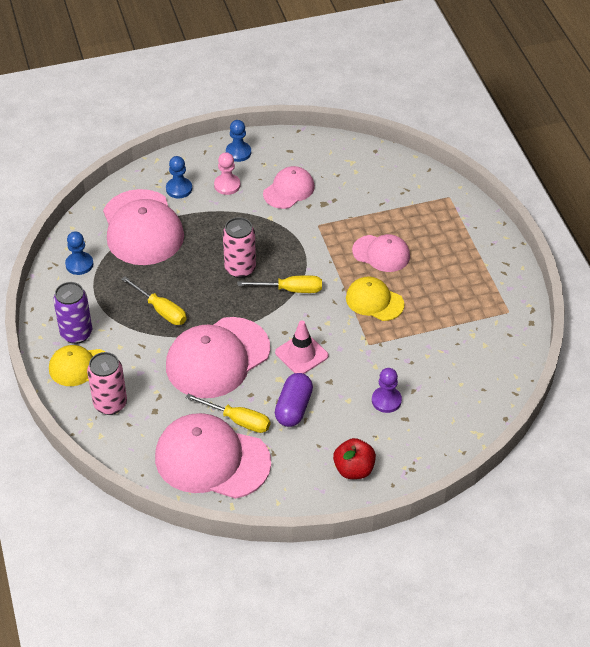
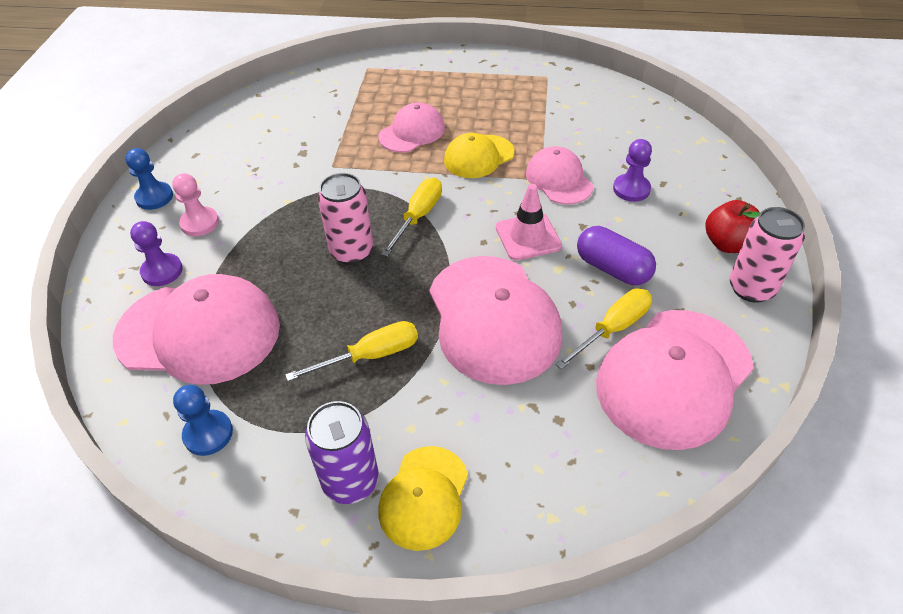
camera: 65 degrees left, 0 degrees up
pink can [87,352,127,415] -> pink can moved to [729,207,805,303]
blue pawn [166,156,192,198] -> purple pawn [130,221,183,286]
pink cap [263,166,315,209] -> pink cap moved to [526,146,593,204]

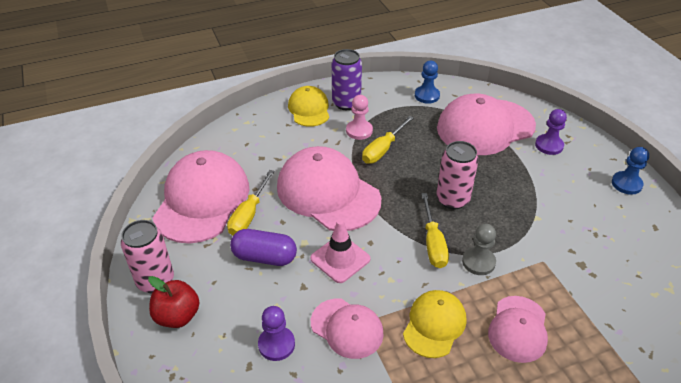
camera: 150 degrees right, 5 degrees down
pink pawn [172,173,219,236] -> pink pawn moved to [346,95,373,140]
none -> grey pawn [462,224,496,275]

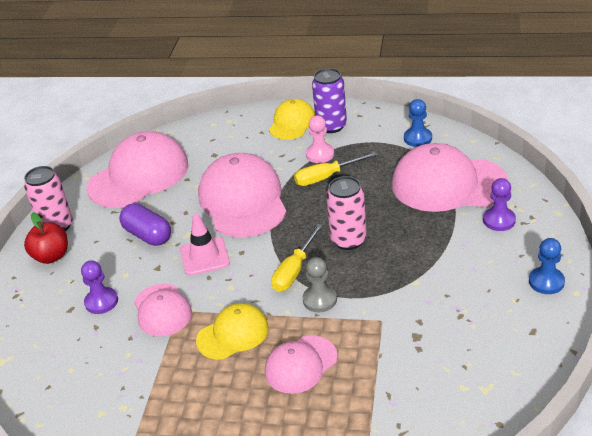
camera: 35 degrees right, 5 degrees down
yellow screwdriver [227,170,275,236] -> none

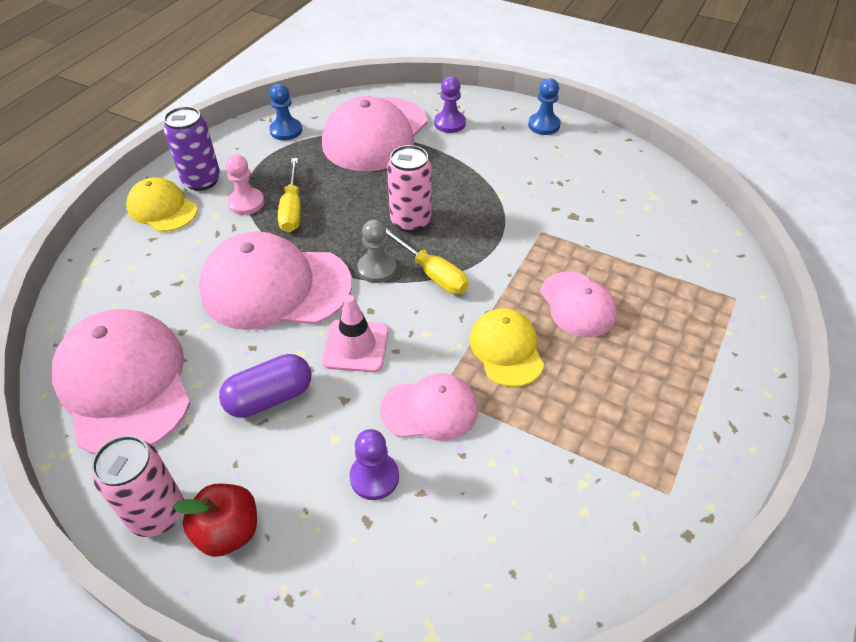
camera: 75 degrees left, 10 degrees up
grey pawn [303,257,337,312] -> grey pawn moved to [357,219,397,283]

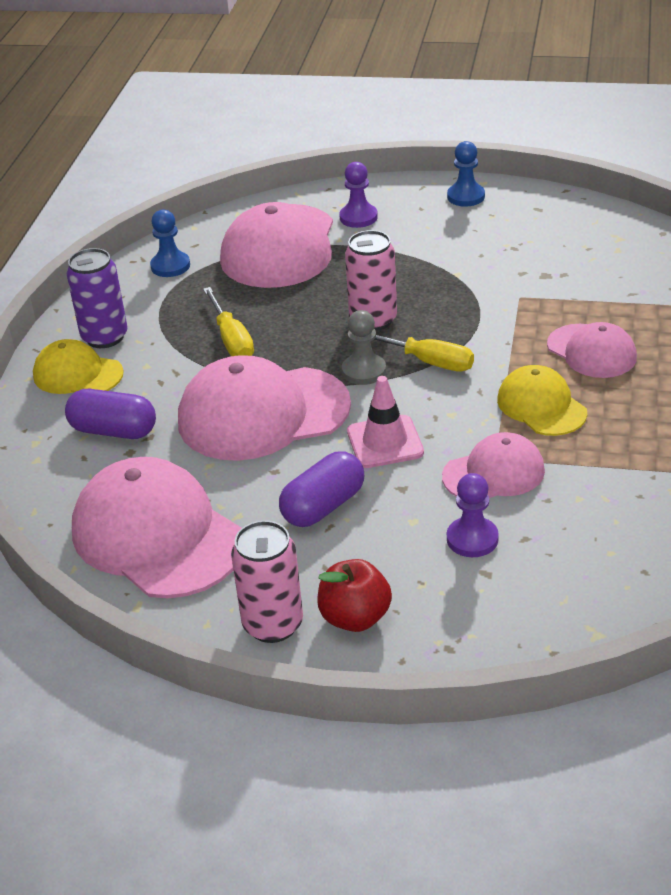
camera: 15 degrees left, 10 degrees down
pink pawn [226,154,264,215] -> none
none -> purple capsule [65,389,156,439]

